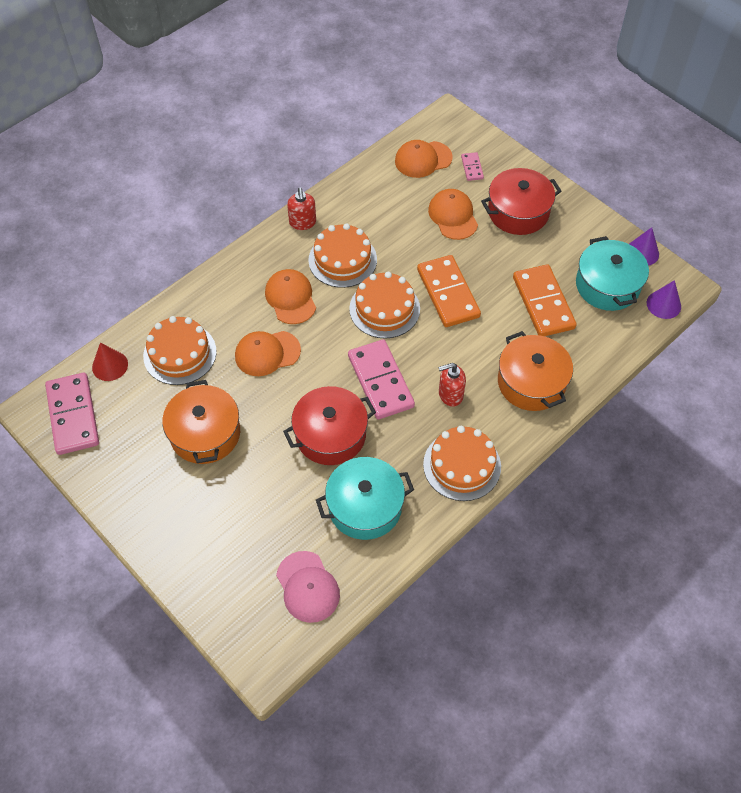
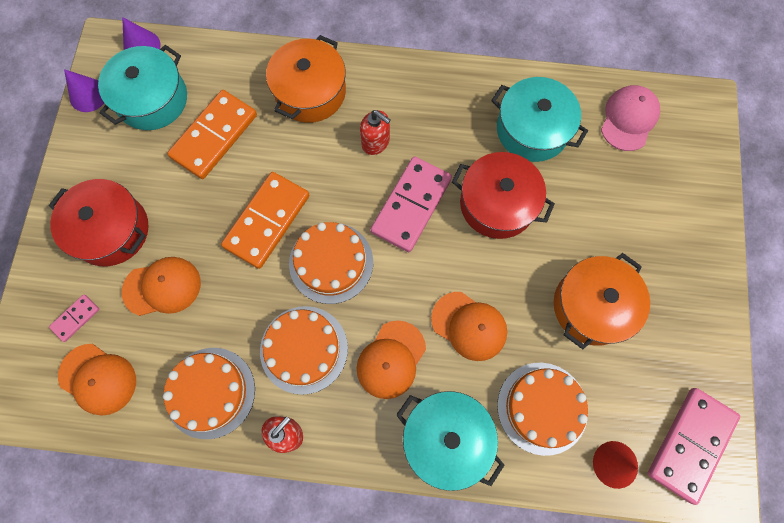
camera: 130 degrees left, 15 degrees up
orange cake [423,426,501,501] -> orange cake moved to [163,348,255,439]
orange cap [428,189,478,240] -> orange cap turned 135 degrees counterclockwise [122,257,201,316]
none -> turquoise pot [396,391,504,491]

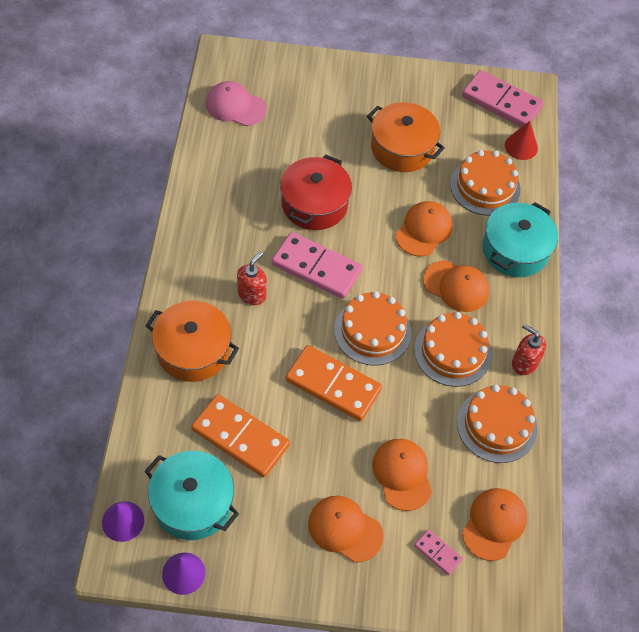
camera: 95 degrees left, 15 degrees down
red pot [48,179,148,266] -> orange cap [308,496,384,563]
turquoise pot [491,77,588,162] -> none

